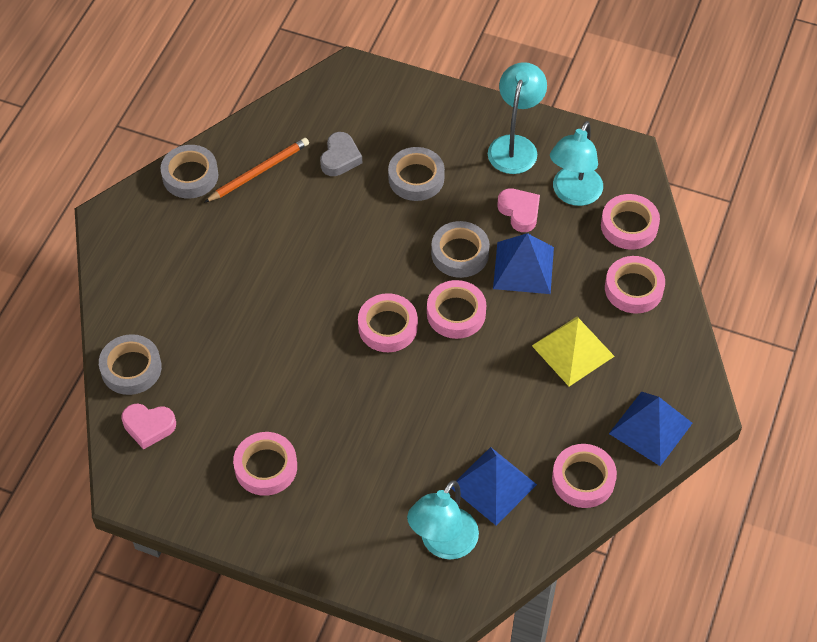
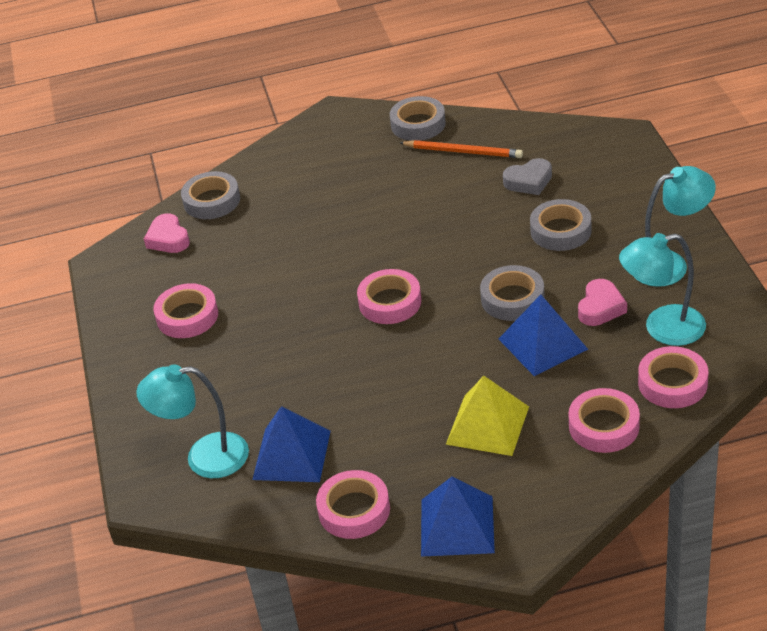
camera: 60 degrees right, 15 degrees down
pink tape [427,280,486,339] -> none

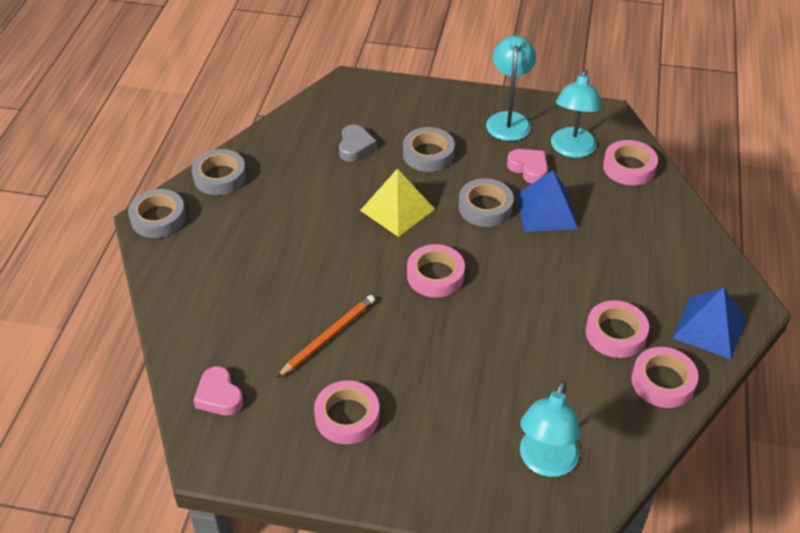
camera: 70 degrees left, 5 degrees up
pink heart [144,213,190,253] -> pink heart turned 60 degrees clockwise [193,366,244,416]
grey tape [181,171,240,219] -> grey tape moved to [128,189,186,238]
blue pyramid [252,406,331,482] -> none
orange pencil [400,140,523,158] -> orange pencil moved to [276,295,375,378]
yellow pyramid [446,376,529,456] -> yellow pyramid moved to [360,169,435,237]
pink tape [569,388,640,453] -> pink tape moved to [586,300,649,358]

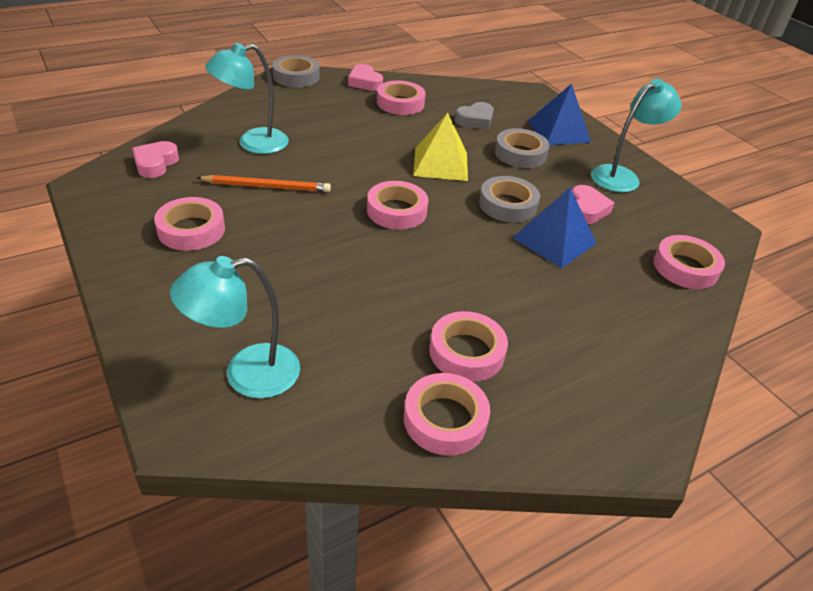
camera: 45 degrees right, 5 degrees down
grey tape [192,149,246,195] -> pink heart [348,64,383,91]
turquoise lamp [551,69,601,158] -> turquoise lamp moved to [205,43,289,154]
blue pyramid [673,287,746,359] -> blue pyramid moved to [528,84,591,145]
none -> pink tape [377,80,426,115]

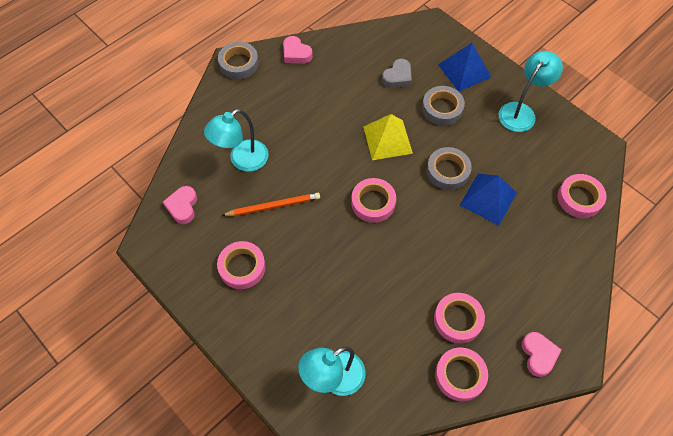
camera: 10 degrees left, 20 degrees up
pink tape [377,80,426,115] -> none
pink heart [572,185,614,224] -> pink heart moved to [522,332,562,377]

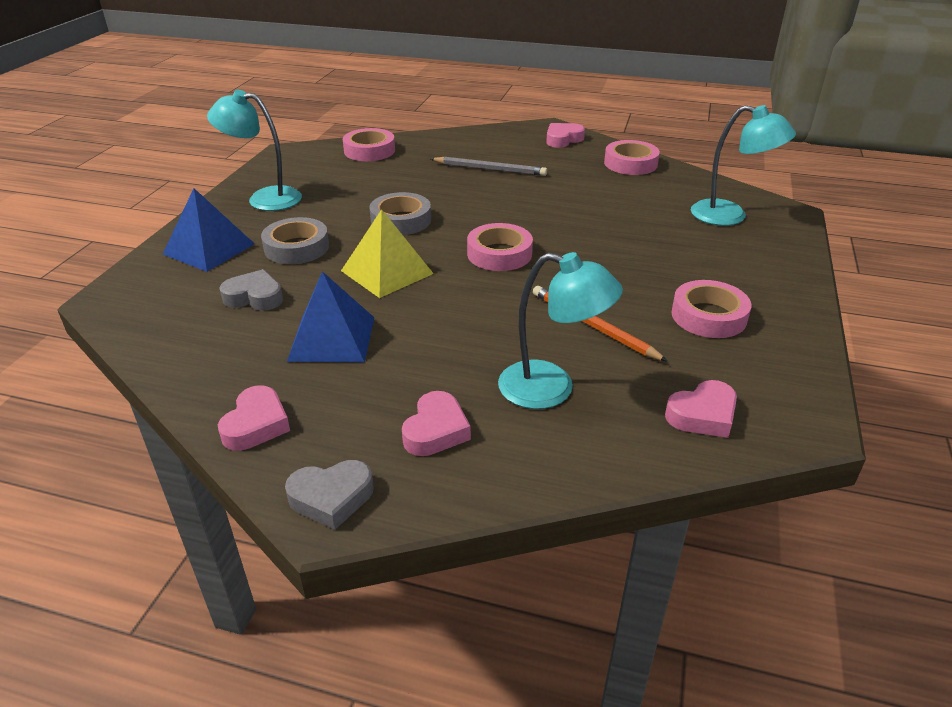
camera: 120 degrees left, 25 degrees down
grey tape [218,42,259,79] -> grey heart [285,460,374,530]
pink tape [434,293,485,344] -> none
blue pyramid [459,174,517,225] -> blue pyramid moved to [287,271,374,362]
none -> pink heart [402,391,471,456]
none -> grey pencil [431,157,547,176]

